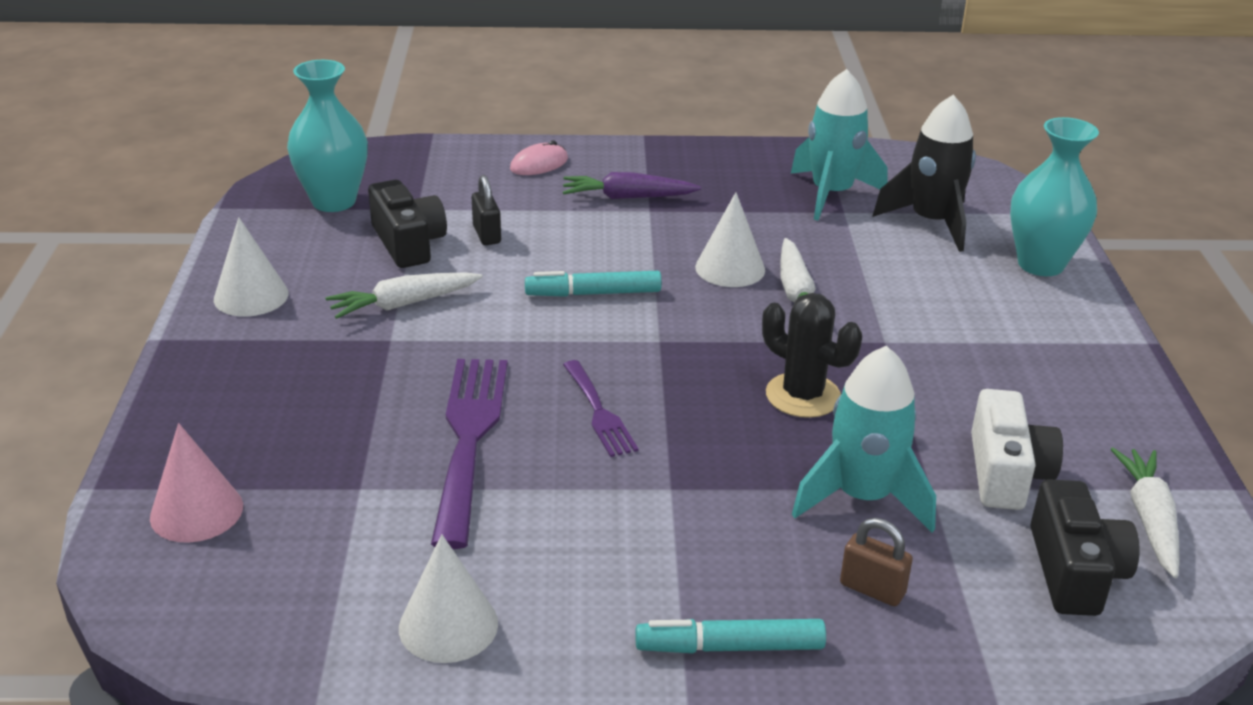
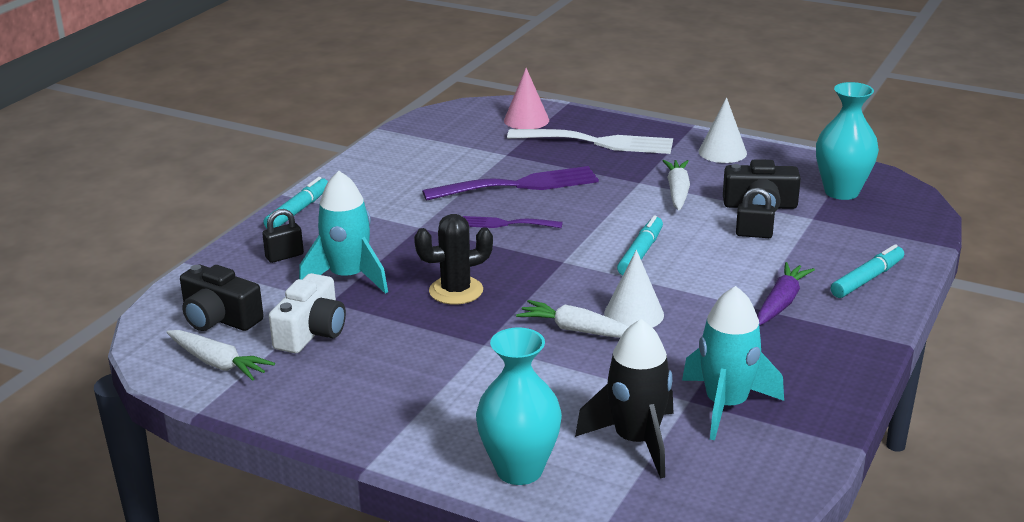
camera: 120 degrees right, 5 degrees down
white cone [399,534,498,663] -> none
purple fork [431,359,508,549] -> purple fork turned 45 degrees counterclockwise [422,166,599,201]
pink mouse [510,140,568,175] -> turquoise marker [831,244,904,298]
brown padlock [840,518,913,606] -> black padlock [262,209,304,263]
white camera [971,389,1063,510] -> white camera turned 105 degrees counterclockwise [269,273,346,353]
none -> white fork [507,129,673,154]

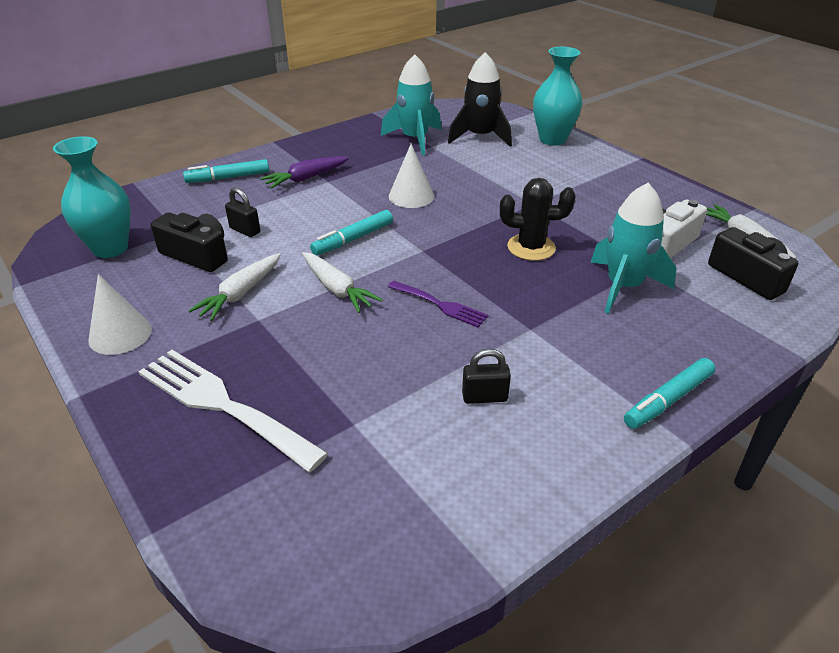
camera: 155 degrees left, 10 degrees up
black padlock [262,209,304,263] -> black padlock moved to [462,349,511,404]
purple fork [422,166,599,201] -> none
pink cone [504,68,549,129] -> none
white carrot [516,300,629,338] -> white carrot moved to [302,252,383,313]

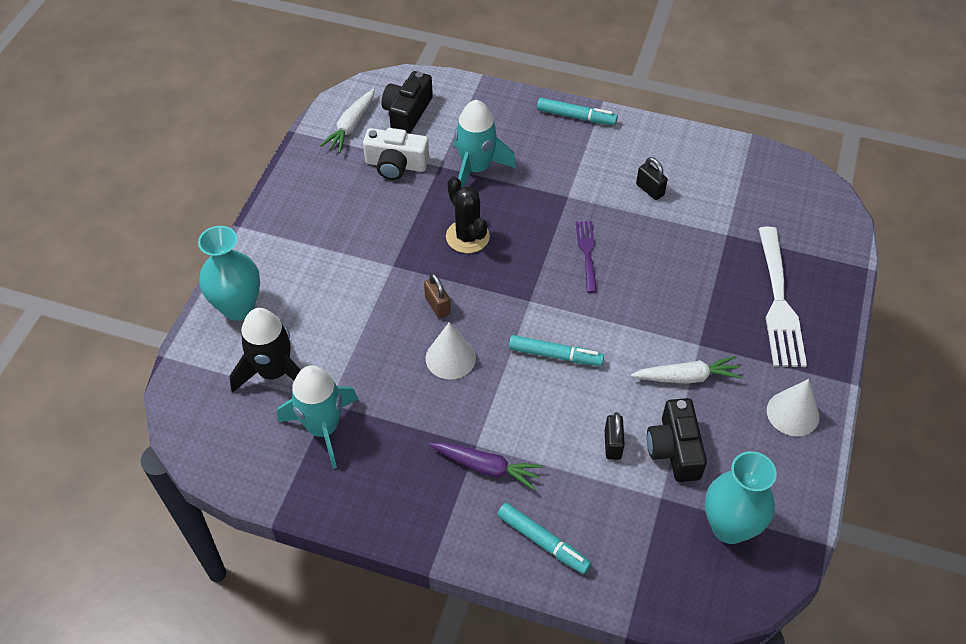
camera: 125 degrees left, 15 degrees up
white carrot [302,252,383,313] -> none
none -> brown padlock [424,273,451,319]

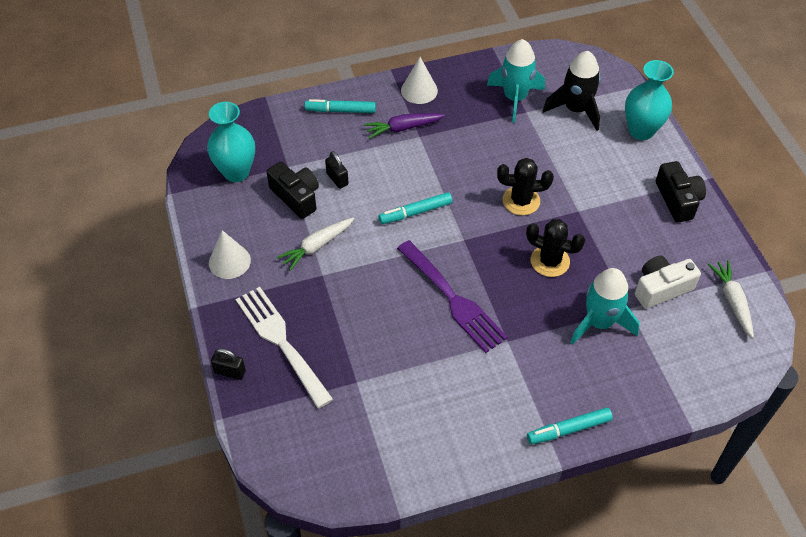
camera: 145 degrees right, 0 degrees up
black camera [381,71,433,134] -> black camera moved to [656,161,706,222]
brown padlock [424,273,451,319] -> black cactus [497,158,554,215]
white cone [426,322,476,380] -> white cone moved to [401,57,438,104]
purple fork [576,221,597,293] -> purple fork [397,240,508,353], size x1.82
black padlock [636,157,668,200] -> black padlock moved to [211,348,246,380]

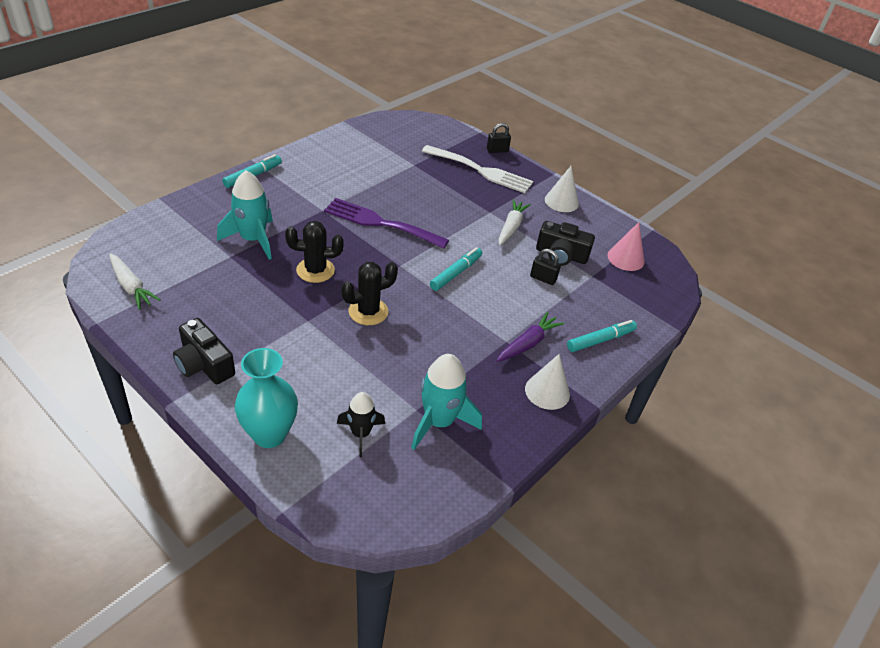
camera: 145 degrees right, 10 degrees down
turquoise vase [207,102,255,182] -> pink cone [607,222,644,271]
black rocket [543,51,601,131] -> black rocket [337,392,385,457], size x0.63
white camera [635,255,701,309] -> none

